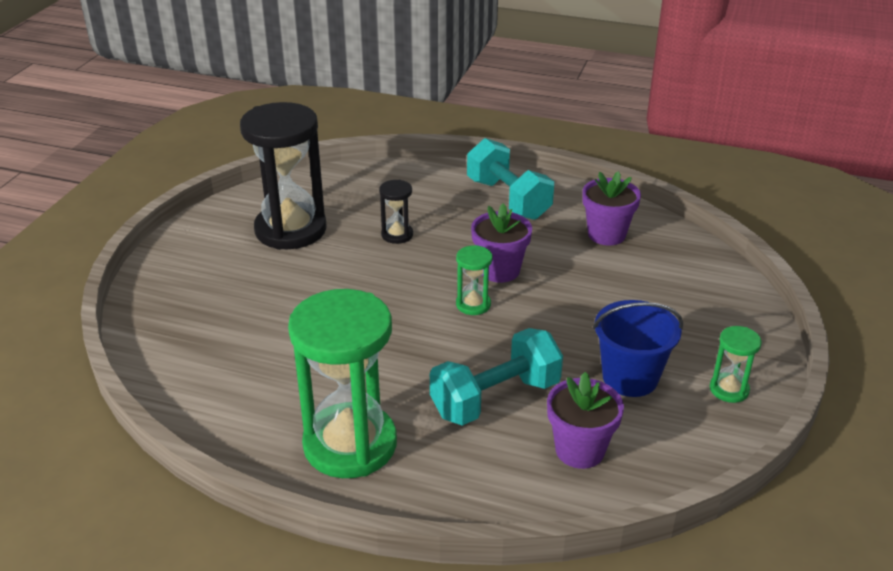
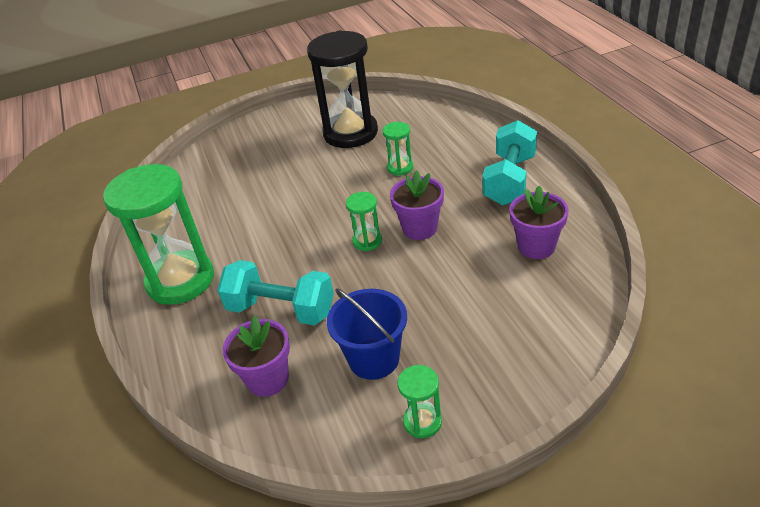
camera: 55 degrees right, 5 degrees up
black hourglass [379,180,413,244] -> green hourglass [383,122,413,176]

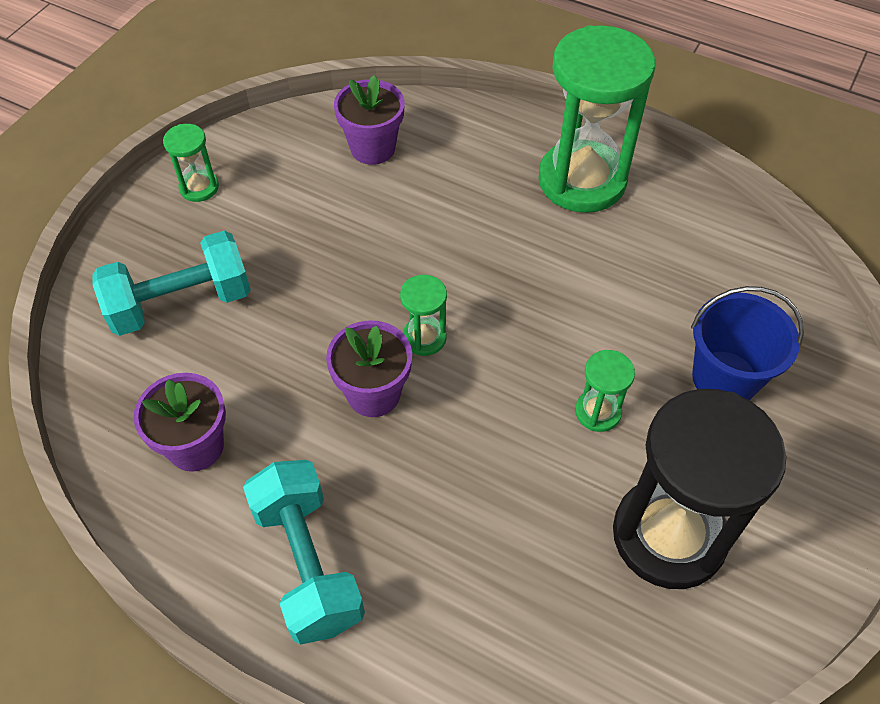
camera: 135 degrees right, 15 degrees up
turquoise dumbbell [217,260,334,325] -> turquoise dumbbell moved to [92,231,251,336]
blue bucket [327,288,407,380] -> blue bucket moved to [691,286,804,400]
green hourglass [383,122,413,176] -> green hourglass moved to [575,350,635,432]

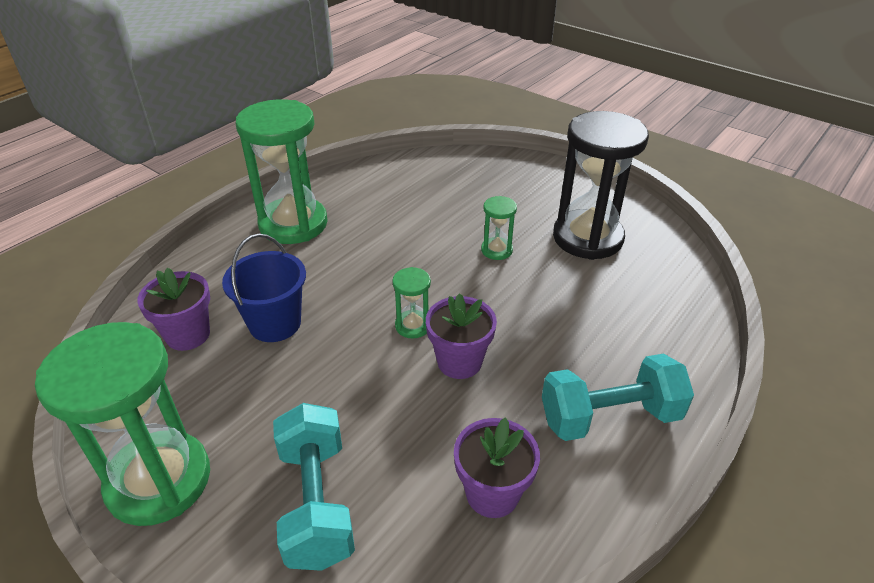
camera: 80 degrees left, 15 degrees down
green hourglass [163,124,219,202] -> green hourglass [35,322,210,526], size x2.26
blue bucket [691,286,804,400] -> blue bucket moved to [222,234,306,342]

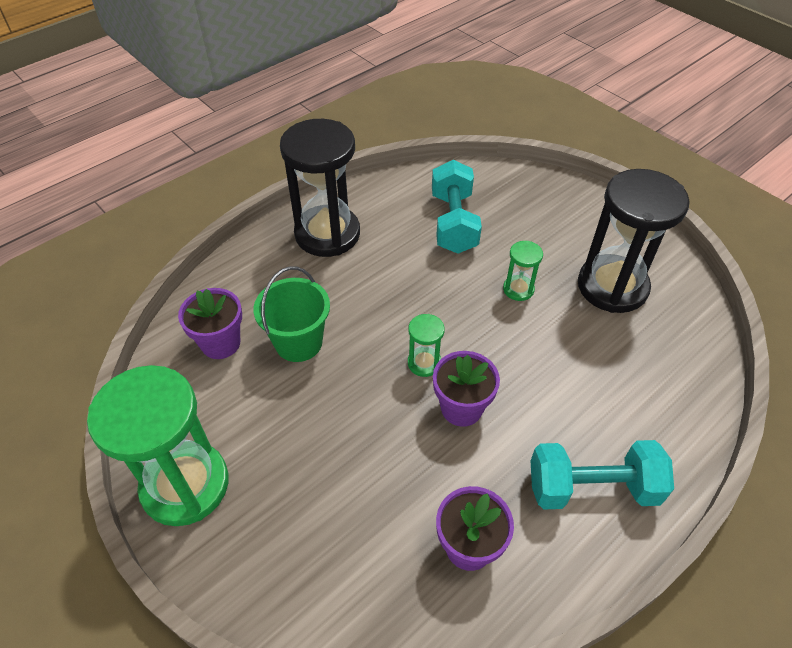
camera: 10 degrees right, 10 degrees up
blue bucket [222,234,306,342] -> green bucket [253,267,330,362]
green hourglass [236,99,328,244] -> black hourglass [280,119,360,257]
turquoise dumbbell [273,403,355,571] -> turquoise dumbbell moved to [432,160,482,254]

